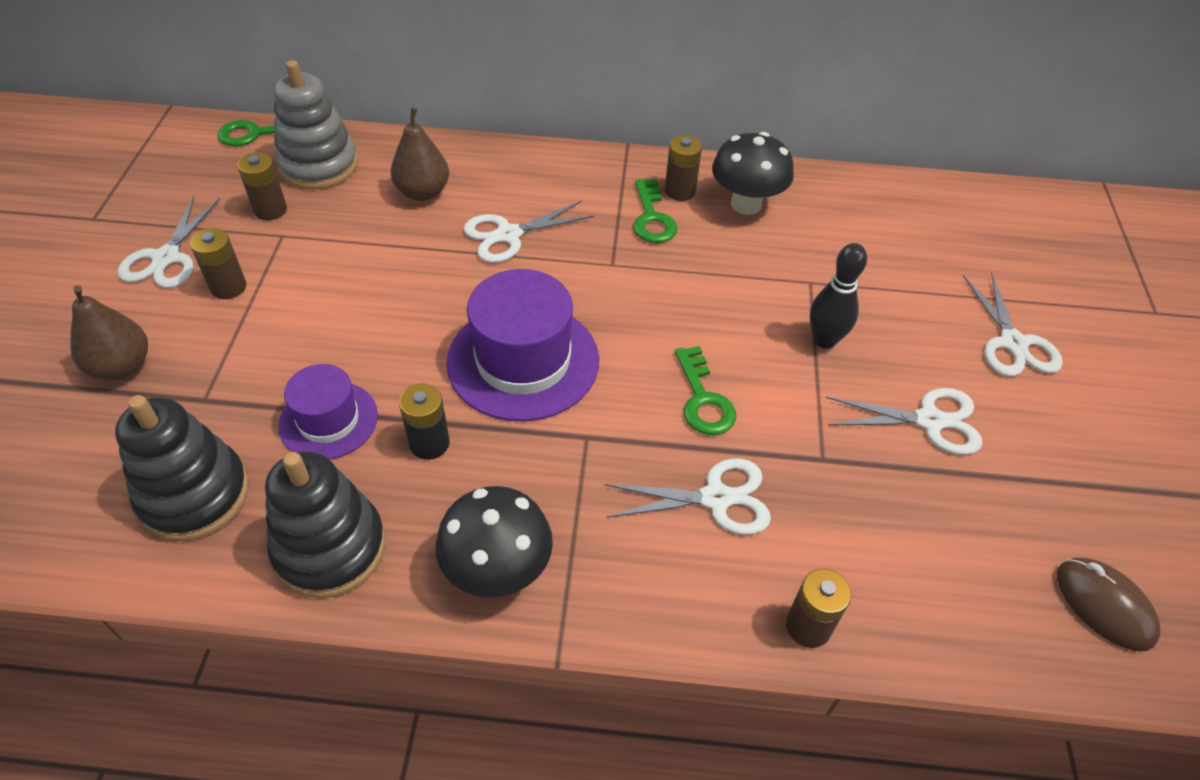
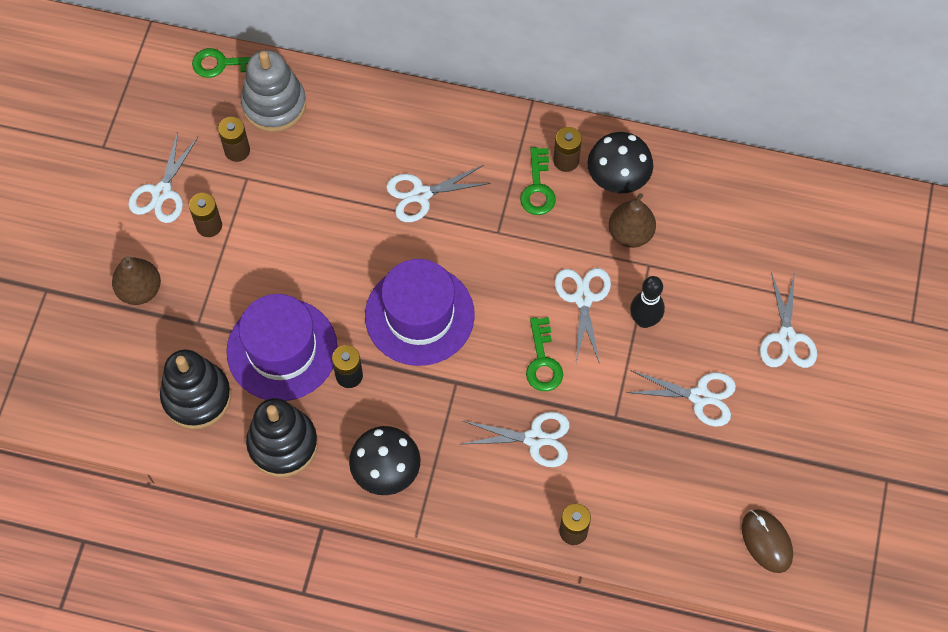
camera: 10 degrees right, 15 degrees up
purple hat [278,364,378,460] -> purple hat [226,294,338,401], size x1.66
brown pear [391,107,449,201] -> brown pear moved to [609,193,656,248]
none -> white scissors [555,268,611,364]

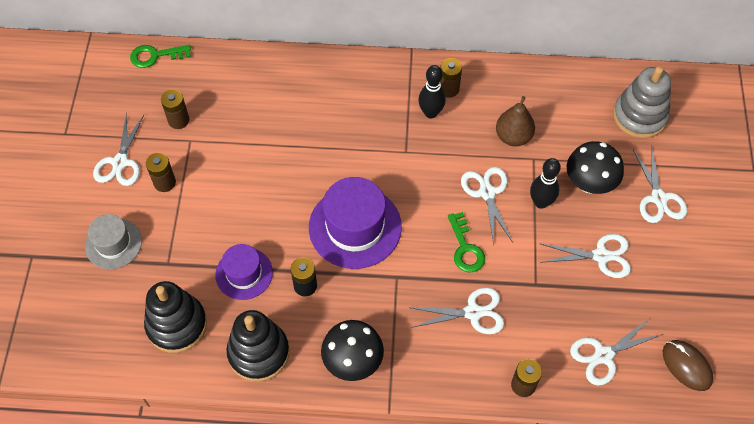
camera: 10 degrees left, 5 degrees down
brown pear [112,256,161,305] -> grey hat [85,214,142,269]
purple hat [226,294,338,401] -> purple hat [215,244,273,300], size x0.60
grey stacking toy [241,50,306,132] -> grey stacking toy moved to [613,66,671,138]
white scissors [386,165,491,222] -> white scissors moved to [570,318,663,386]
green key [520,147,556,215] -> black bowling pin [418,65,446,118]
black mushroom [587,132,653,193] -> black mushroom moved to [567,141,624,194]

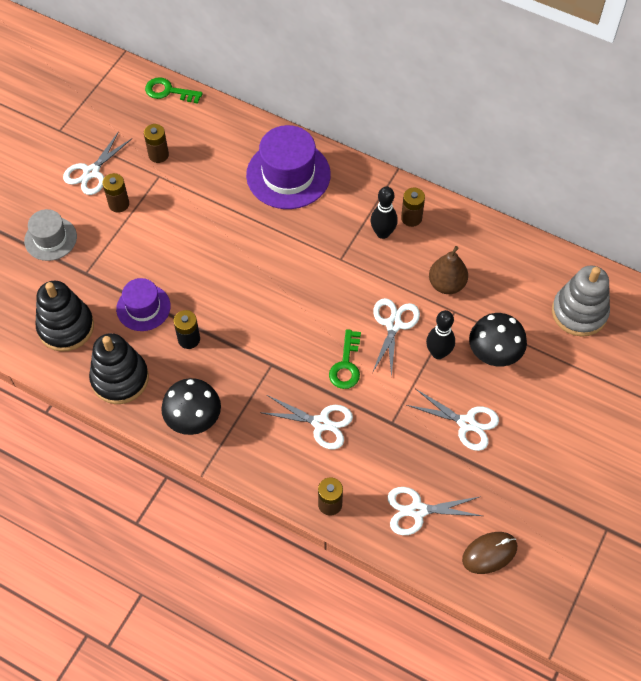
camera: 25 degrees right, 0 degrees up
purple hat [309,177,402,269] -> purple hat moved to [246,125,331,209]
white scissors [633,146,687,223] -> none
brown mouse [663,340,713,391] -> brown mouse turned 75 degrees clockwise [462,532,517,574]

